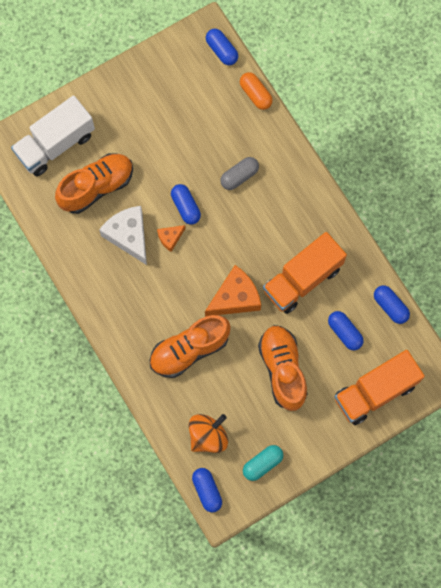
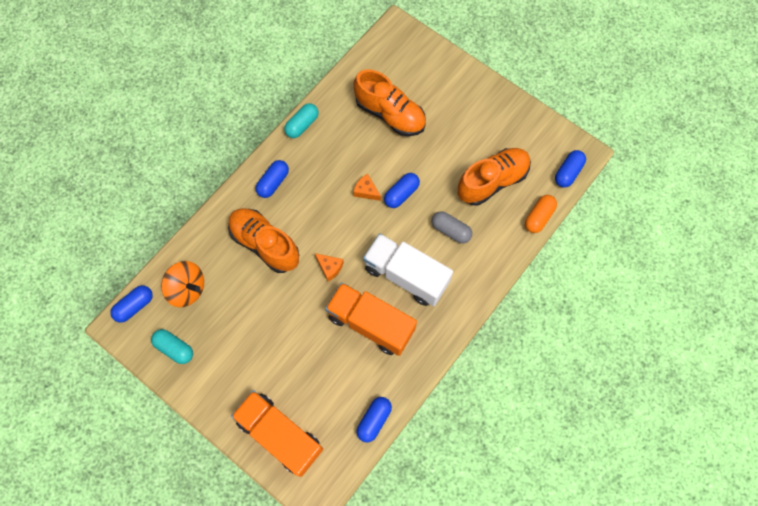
camera: 70 degrees right, 5 degrees down
white truck [11,95,95,176] -> white truck moved to [363,233,453,306]
white cheese [99,206,147,265] -> none
orange cheese [205,265,261,317] -> orange cheese [315,253,344,281], size x0.51
orange shoe [258,325,308,411] -> orange shoe moved to [458,148,531,206]
blue capsule [328,311,364,350] -> blue capsule moved to [255,160,289,198]
none -> turquoise capsule [284,103,319,138]

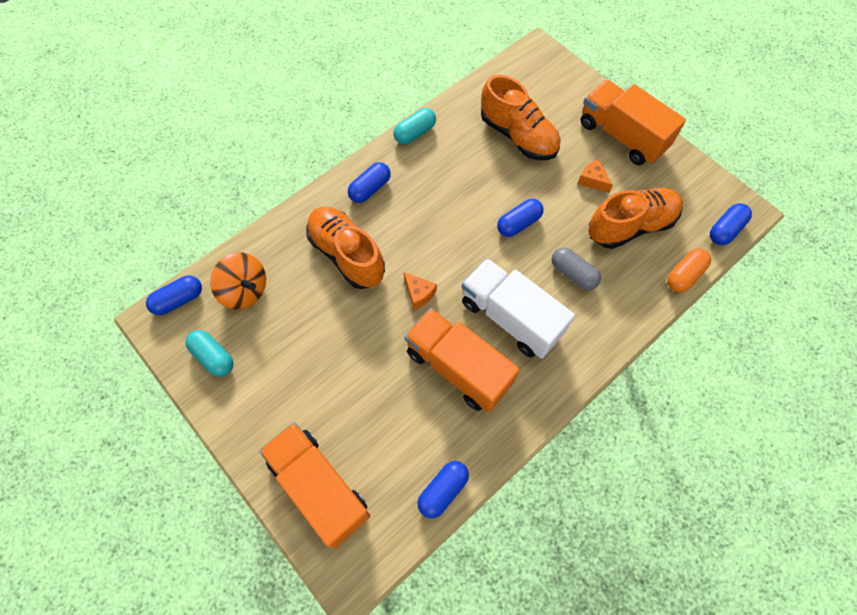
camera: 10 degrees right, 5 degrees down
orange cheese [353,174,381,201] -> orange cheese moved to [577,159,613,193]
none -> orange truck [580,80,686,165]

